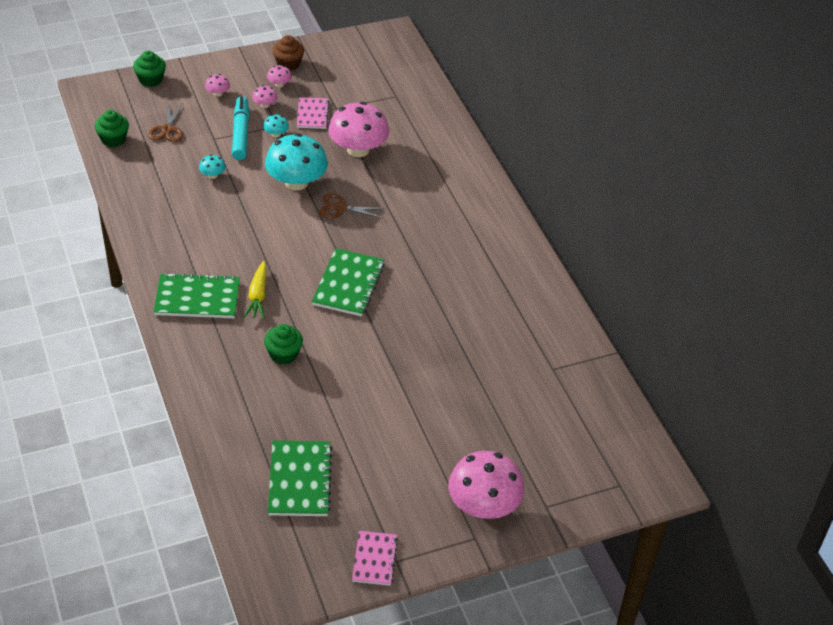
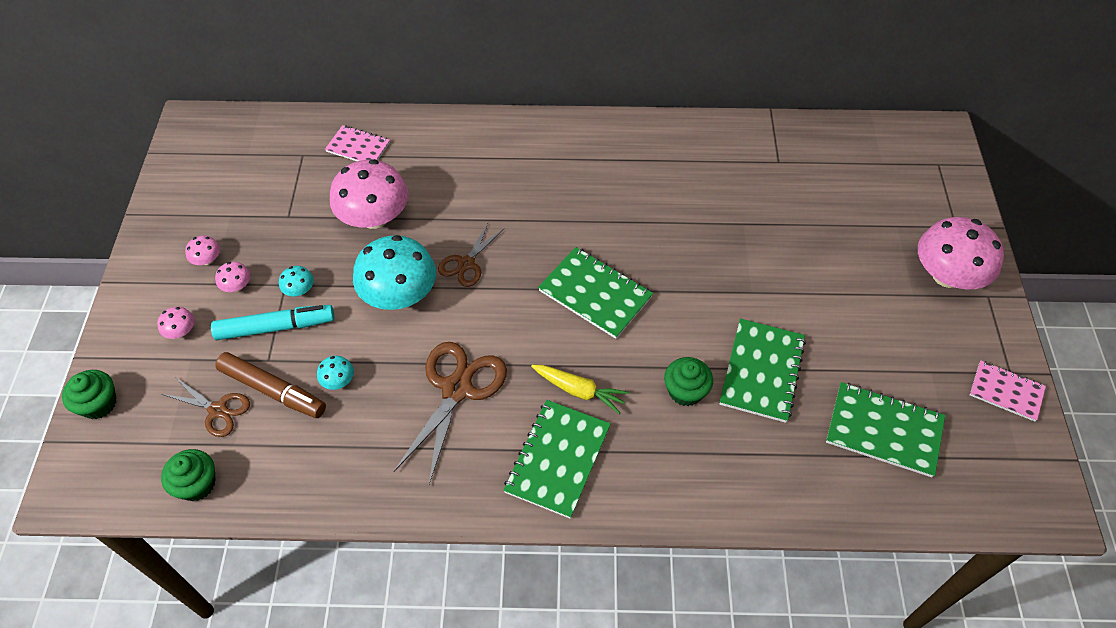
camera: 65 degrees left, 10 degrees up
turquoise marker [232,96,249,160] -> turquoise marker turned 150 degrees clockwise [211,305,334,340]
brown cupcake [272,35,304,71] -> none
pink notebook [297,97,329,129] -> pink notebook moved to [325,125,390,161]
none -> brown marker [215,352,326,418]
none -> brown scissors [394,342,507,484]
none -> green notebook [719,318,806,423]

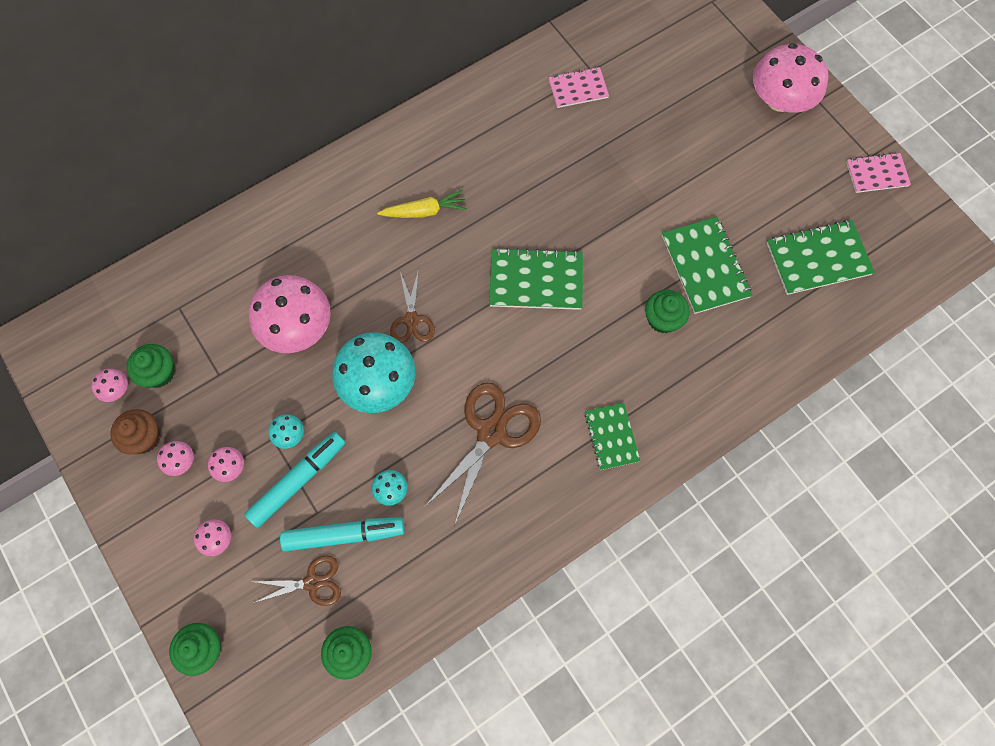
camera: 35 degrees left, 15 degrees up
brown marker [215,352,326,418] -> turquoise marker [280,517,405,552]
pink notebook [325,125,390,161] -> pink notebook moved to [548,67,609,108]
brown scissors [394,342,507,484] -> brown scissors turned 45 degrees clockwise [425,383,541,526]
green notebook [503,400,611,519] -> green notebook [584,403,640,470], size x0.63
yellow carrot [531,365,629,414] -> yellow carrot moved to [377,190,467,218]
none -> pink mushroom [92,369,128,402]
none -> brown cupcake [110,409,160,455]
none -> green cupcake [127,344,175,388]

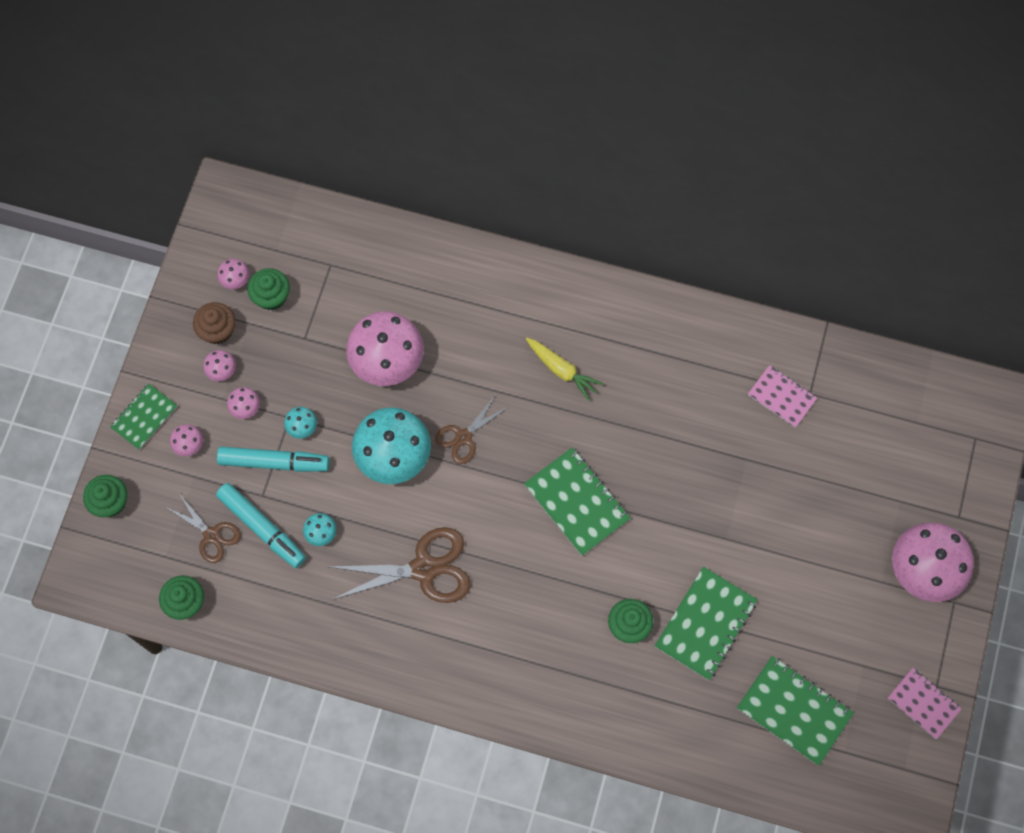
camera: 50 degrees right, 0 degrees up
green notebook [584,403,640,470] -> green notebook moved to [110,383,178,450]

